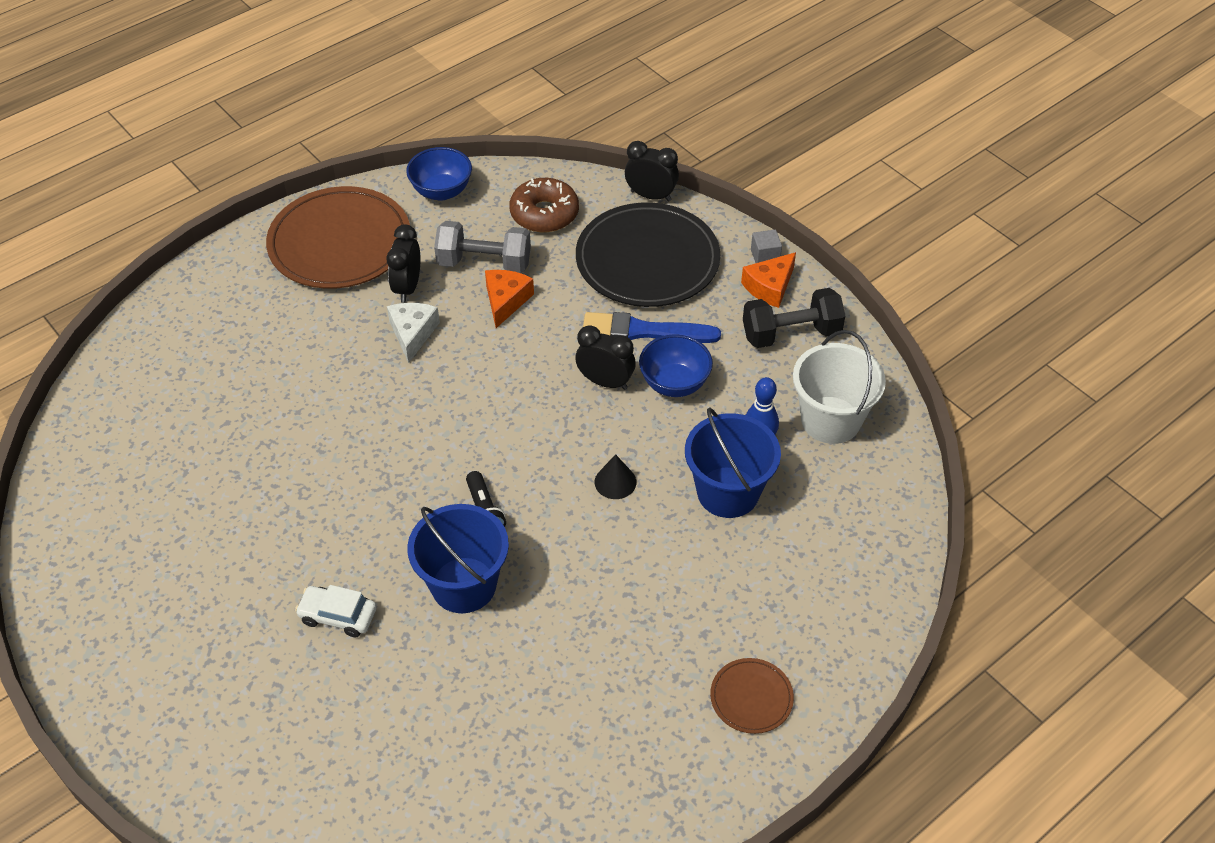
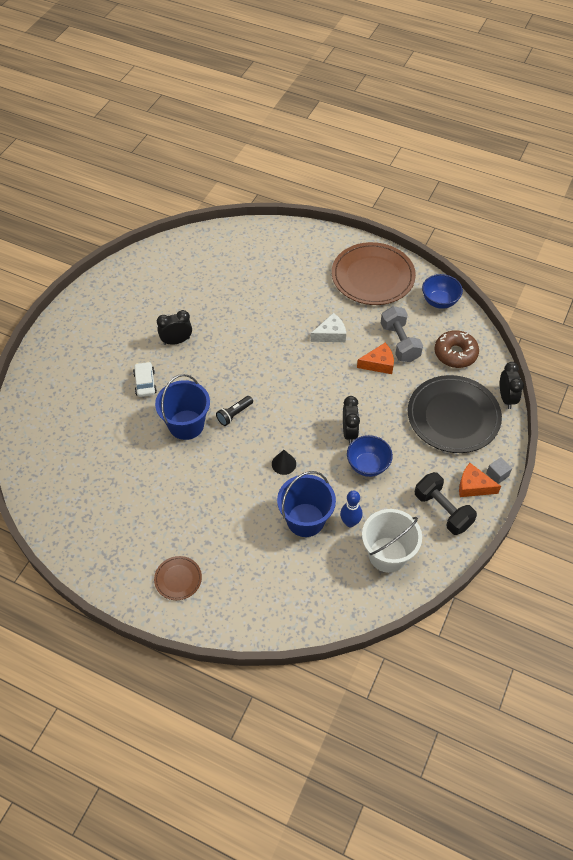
camera: 65 degrees right, 5 degrees up
black clock [386,225,420,303] -> black clock moved to [157,310,192,345]
blue brush [583,312,721,343] -> none

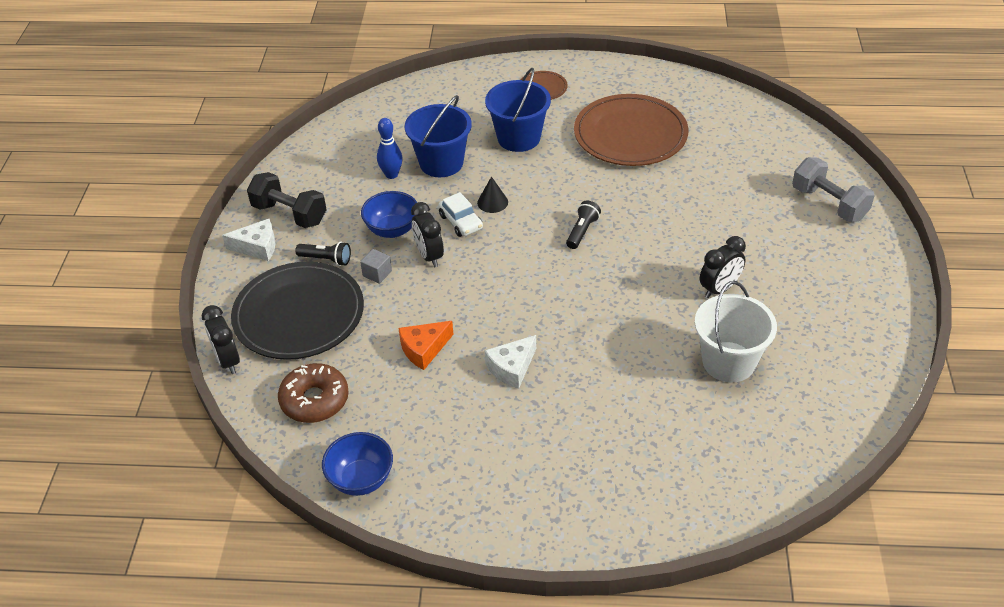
camera: 160 degrees right, 10 degrees down
white car [133,362,157,397] -> white car moved to [439,192,483,237]
blue bucket [155,374,210,440] -> blue bucket moved to [485,68,551,152]
brown plate [332,242,416,305] -> brown plate moved to [574,94,688,166]
white bucket [362,509,422,573] -> white bucket moved to [695,281,777,382]
grey dumbbell [381,306,423,362] -> grey dumbbell moved to [792,157,875,222]
orange cheese [459,463,501,497] -> white cheese [222,219,275,261]
grey cube [486,457,512,484] -> grey cube moved to [360,249,392,284]
none -> black flashlight [295,241,351,266]

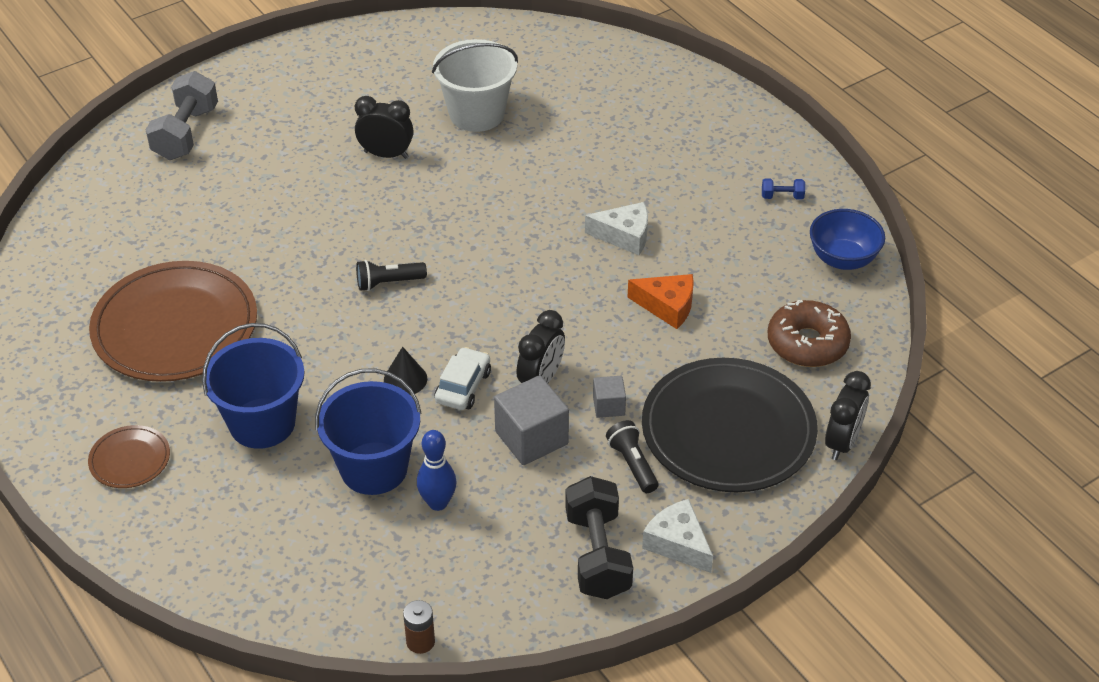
camera: 130 degrees left, 0 degrees up
blue bowl [361,191,417,238] -> grey cube [494,375,569,465]
none -> brown battery [403,600,435,654]
none -> blue dumbbell [762,178,805,200]

